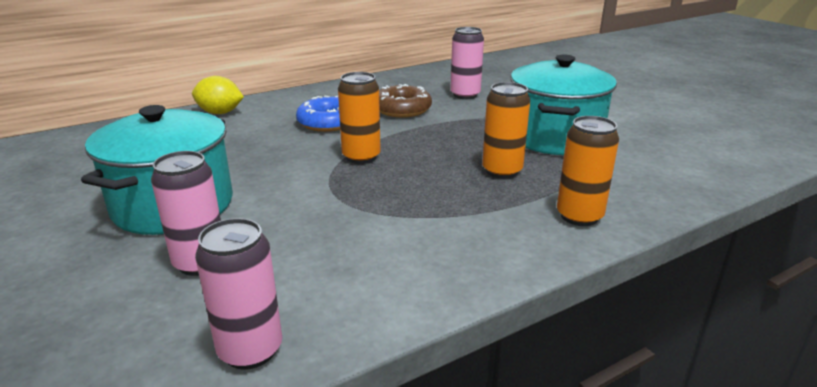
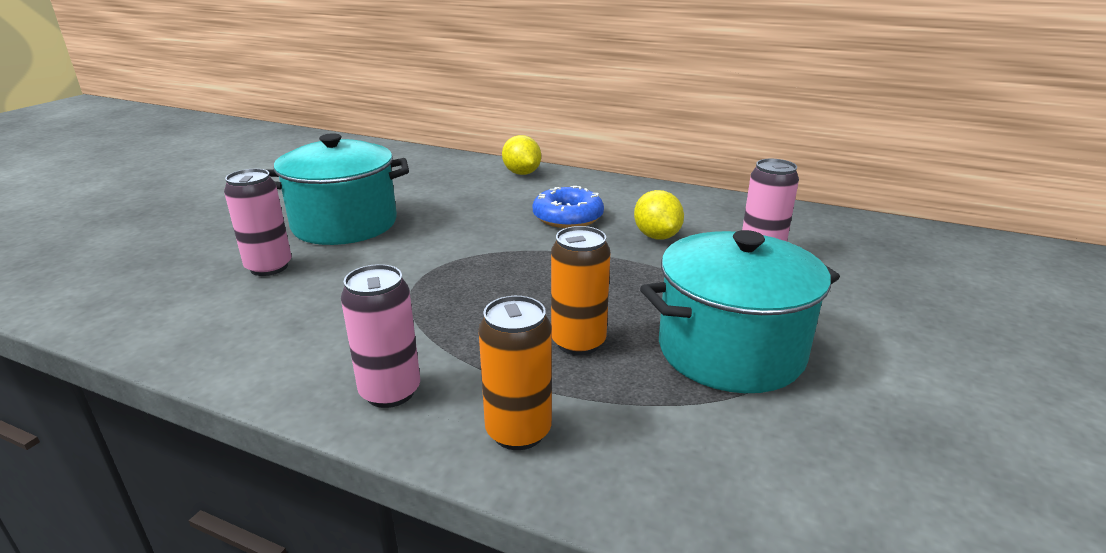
camera: 55 degrees right, 0 degrees up
pink can [195,218,282,369] -> pink can moved to [341,264,420,408]
orange can [338,72,381,164] -> none
brown donut [379,84,432,117] -> yellow lemon [634,190,684,240]

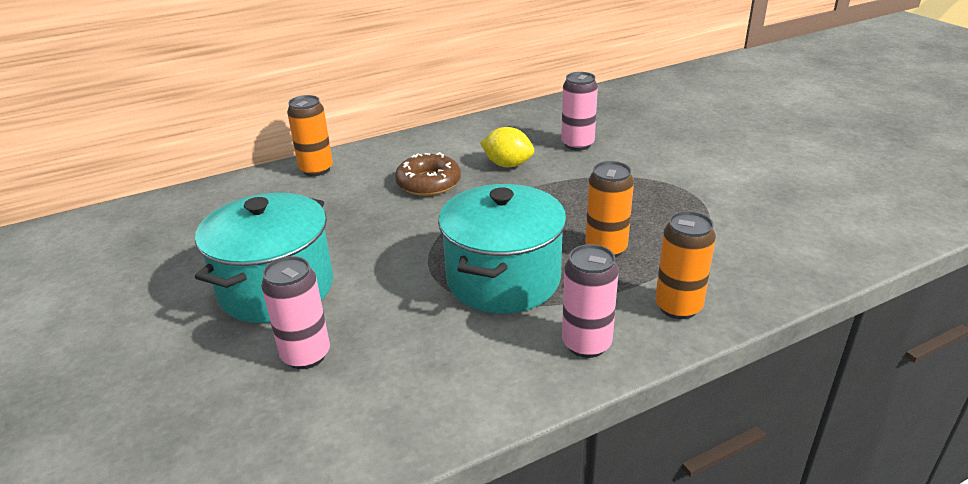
camera: 50 degrees left, 5 degrees up
yellow lemon [502,135,541,175] -> orange can [287,95,333,176]
blue donut [533,186,604,228] -> brown donut [395,152,461,196]
turquoise pot [640,230,840,393] -> turquoise pot moved to [438,184,567,313]

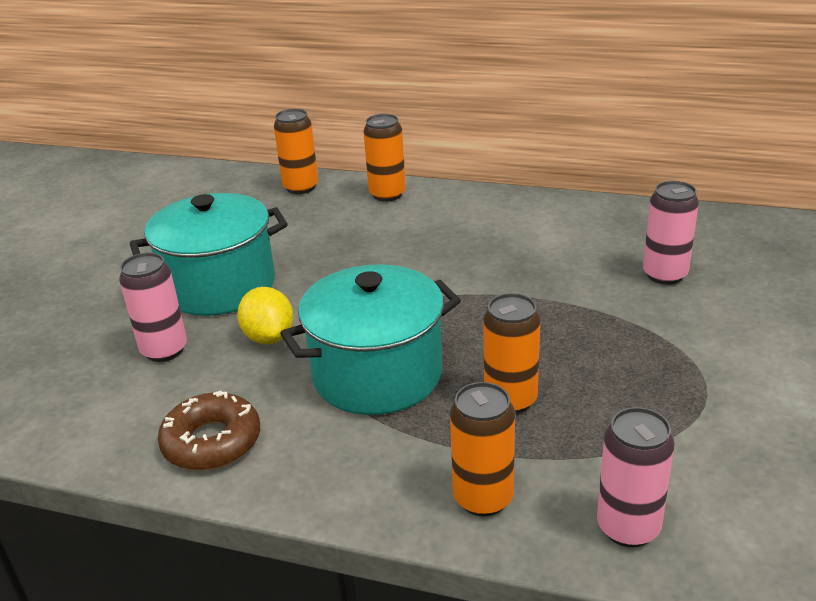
camera: 45 degrees right, 0 degrees up
brown donut [395,152,461,196] -> brown donut moved to [158,391,260,470]
yellow lemon [480,127,534,167] -> yellow lemon moved to [237,287,294,345]
pink can [562,244,619,358] -> pink can moved to [597,407,675,547]
none -> orange can [274,109,318,194]

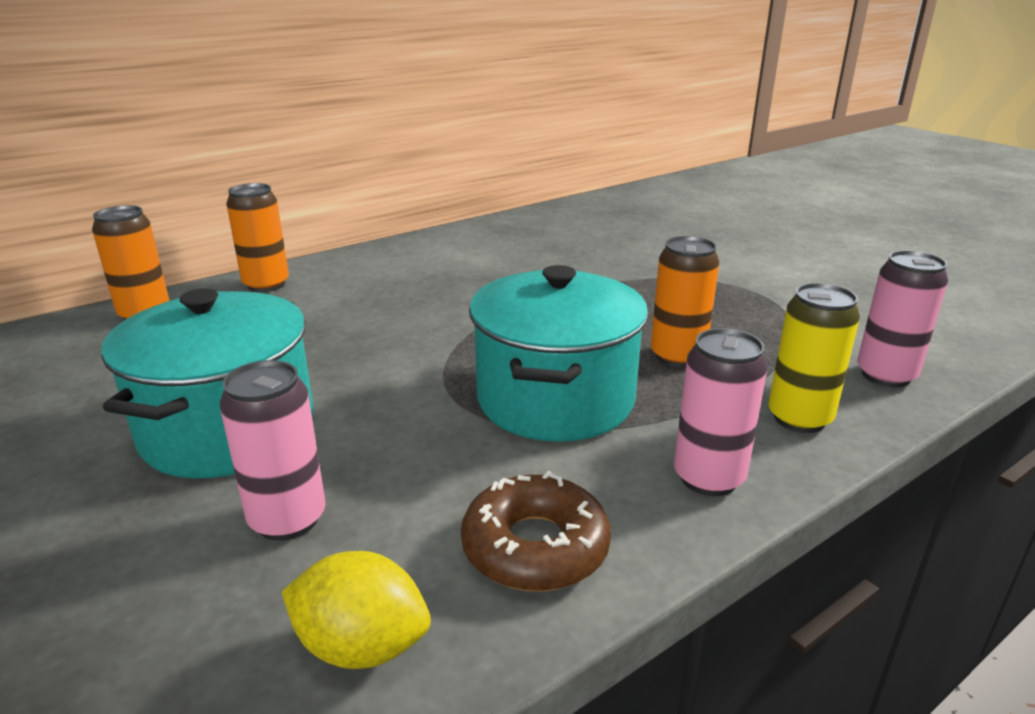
camera: 55 degrees left, 5 degrees down
yellow lemon [237,287,294,345] -> yellow lemon moved to [282,551,431,669]
orange can [450,382,515,517] -> yellow can [768,283,860,433]
pink can [643,181,699,285] -> pink can moved to [674,328,767,496]

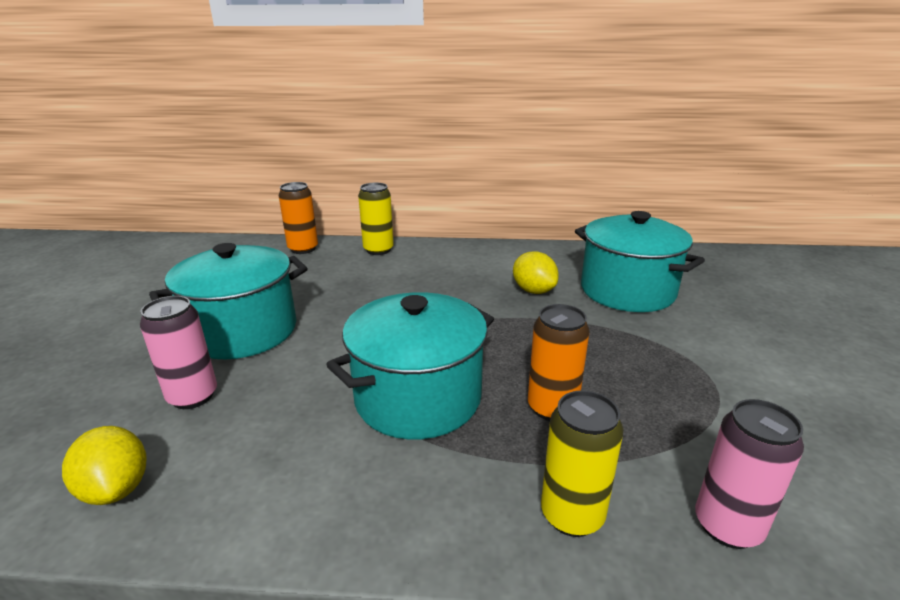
camera: 40 degrees right, 0 degrees up
orange can [226,183,289,292] -> yellow can [358,183,394,255]
brown donut [461,471,611,592] -> none
pink can [674,328,767,496] -> none
none -> yellow lemon [513,251,559,294]
none -> turquoise pot [575,211,705,312]

